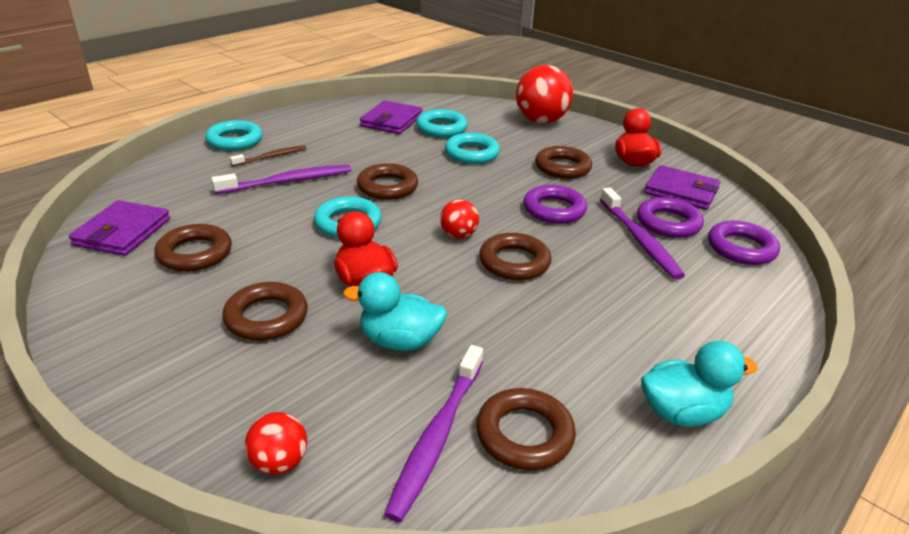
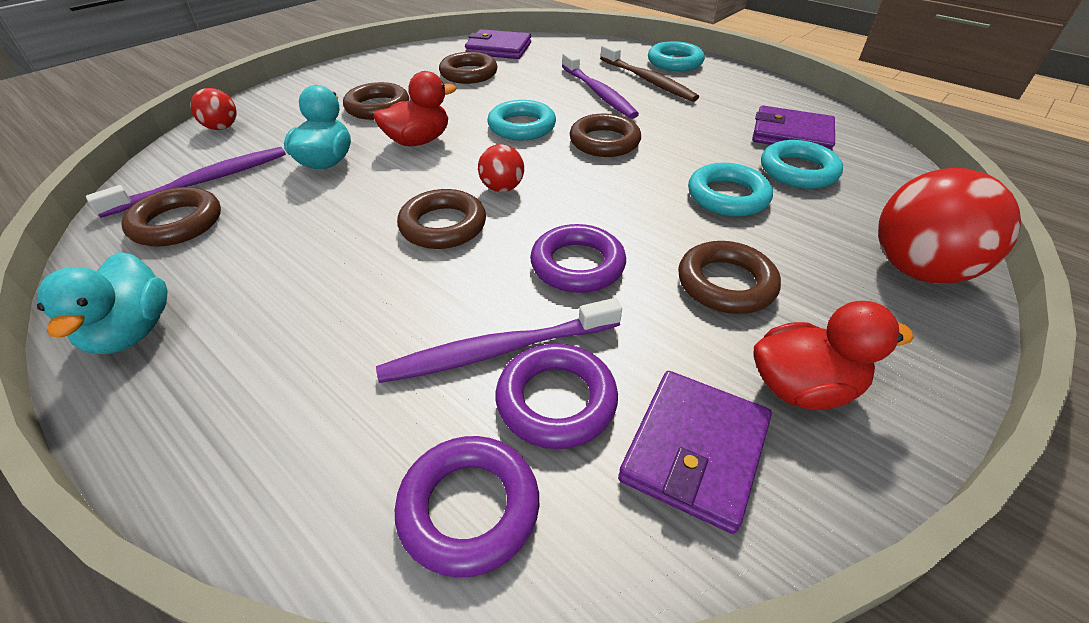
camera: 90 degrees right, 10 degrees up
brown toothbrush [230,145,307,166] -> brown toothbrush [600,44,699,102], size x1.64
purple toothbrush [384,345,483,522] -> purple toothbrush turned 120 degrees clockwise [86,147,286,218]

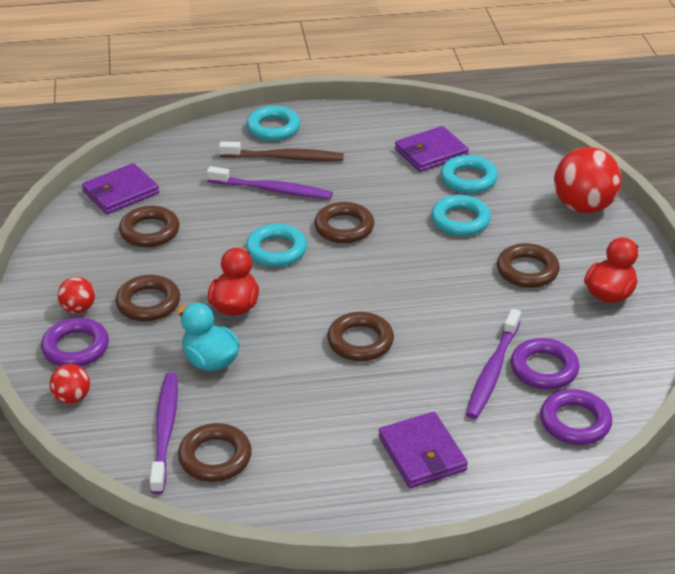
camera: 50 degrees left, 5 degrees down
turquoise duck [37,252,168,354] -> none
red ball [478,144,524,192] -> red ball moved to [57,277,95,314]
purple ring [530,224,626,293] -> purple ring moved to [41,318,109,367]
purple wallet [618,371,772,534] -> purple wallet moved to [378,412,468,488]

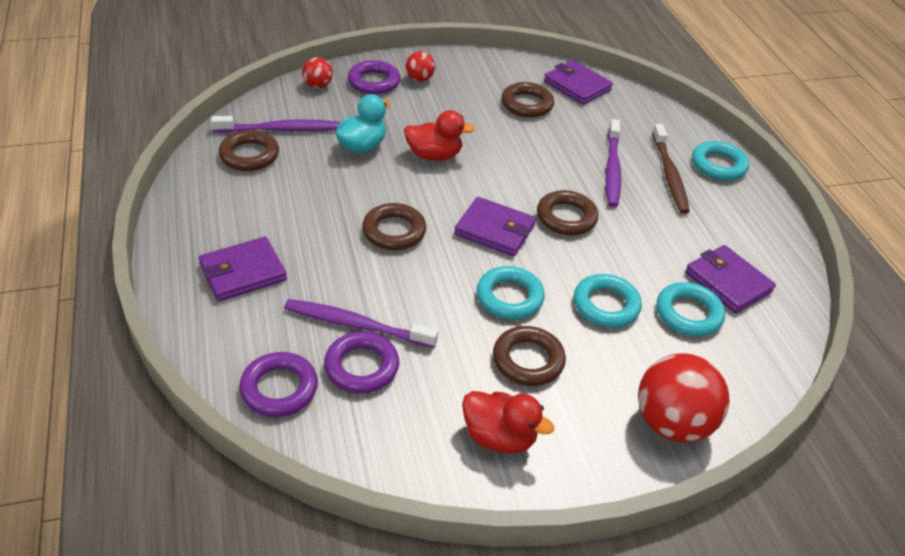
camera: 80 degrees right, 5 degrees up
brown ring [116,275,180,321] -> none
turquoise ring [246,224,307,267] -> turquoise ring moved to [477,266,545,319]
none -> purple wallet [454,197,536,256]

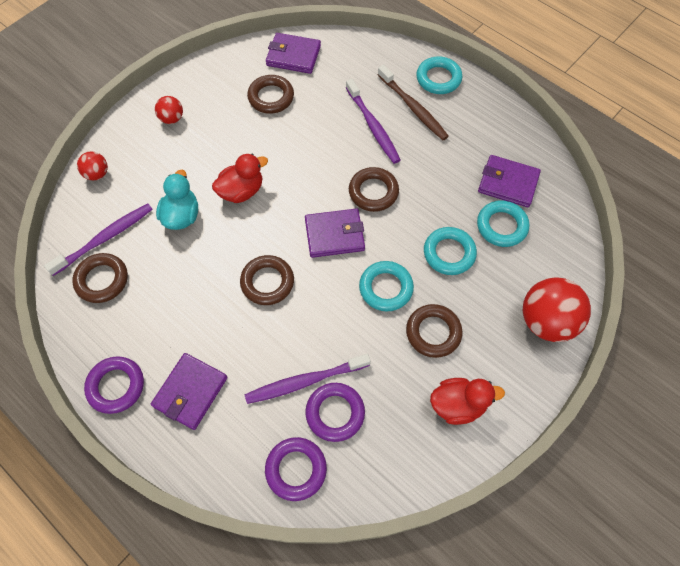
camera: 30 degrees left, 20 degrees up
purple ring [348,60,400,95] -> purple ring moved to [84,356,144,414]

